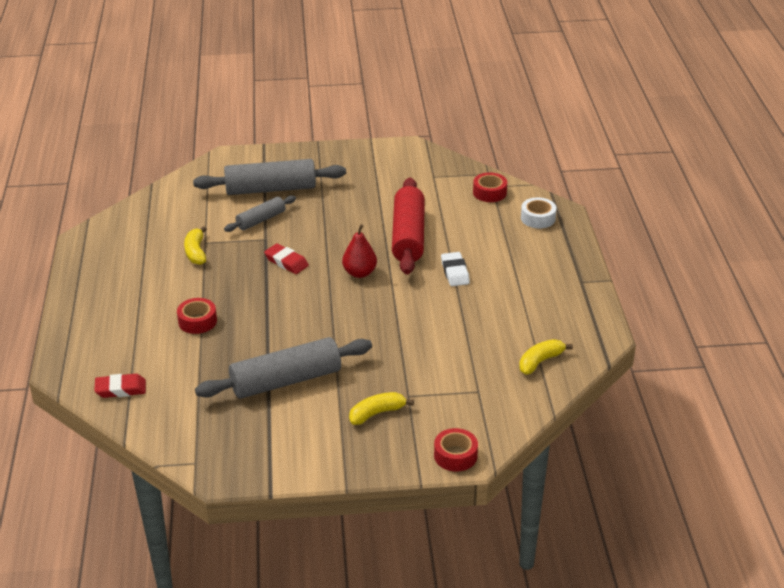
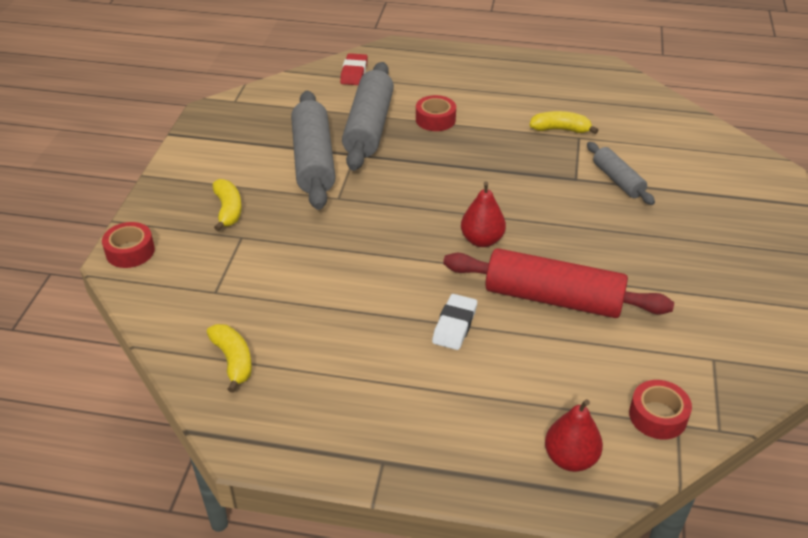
camera: 105 degrees right, 5 degrees up
grey rolling pin [193,159,346,195] -> grey rolling pin moved to [342,62,394,171]
red eraser [264,244,309,274] -> none
white eraser [441,252,470,286] -> white eraser turned 75 degrees counterclockwise [432,294,477,350]
white tape [521,197,557,228] -> red pear [545,399,603,472]

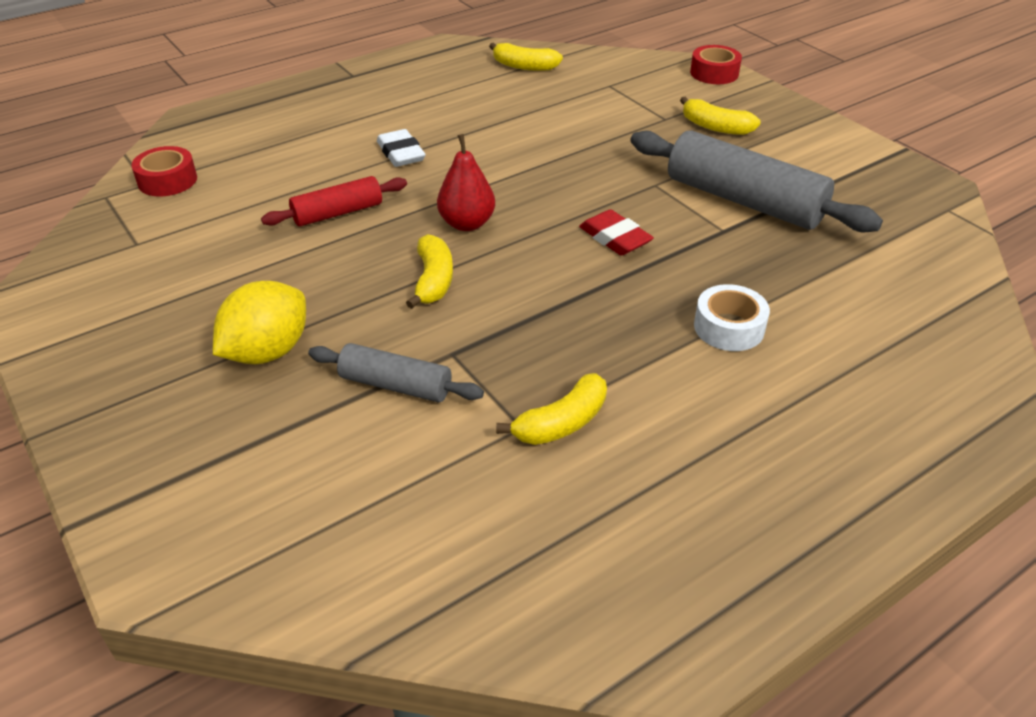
camera: 135 degrees right, 0 degrees up
red eraser [340,53,368,85] -> red eraser moved to [579,209,654,255]
grey rolling pin [342,62,394,171] -> none
red tape [416,95,456,131] -> white tape [694,284,770,351]
red rolling pin [443,248,674,318] -> red rolling pin [261,176,407,226], size x0.55
red pear [545,399,603,472] -> none
none -> yellow lemon [213,281,306,364]
none -> yellow banana [406,234,453,309]

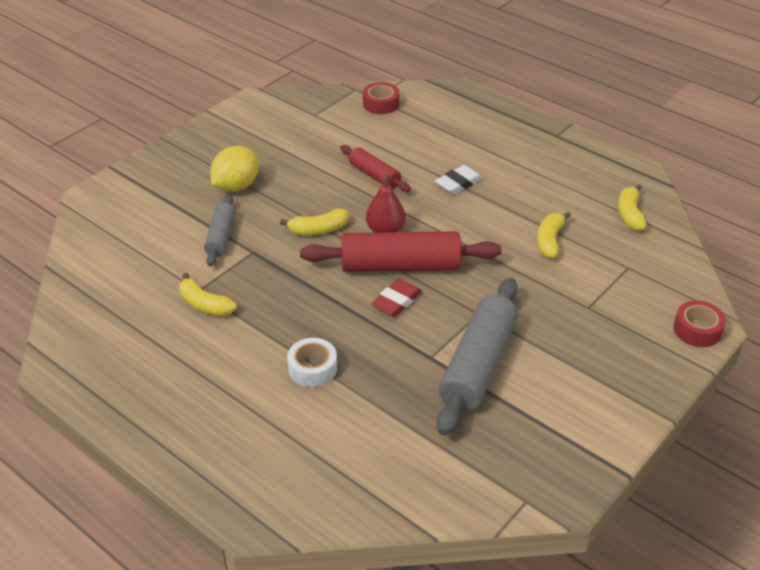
camera: 75 degrees right, 0 degrees up
yellow lemon [213,281,306,364] -> yellow lemon turned 75 degrees counterclockwise [210,146,259,192]
yellow banana [680,97,761,135] -> yellow banana moved to [537,212,571,258]
none -> red rolling pin [300,231,501,272]

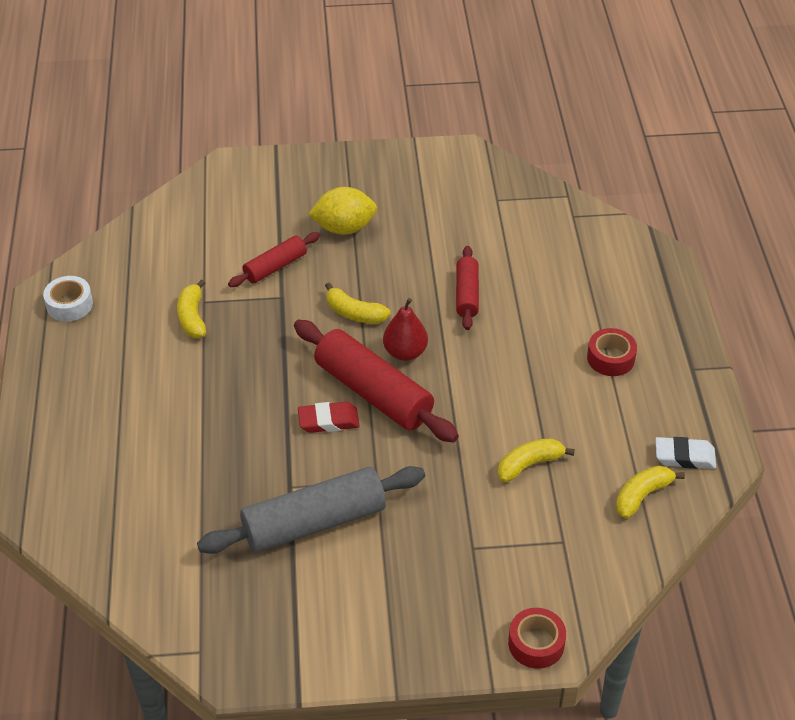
camera: 45 degrees right, 5 degrees up
grey rolling pin [204,195,236,266] -> red rolling pin [228,232,320,287]
white tape [287,338,337,387] -> white tape moved to [43,276,93,322]
red tape [363,82,399,114] -> red tape moved to [587,328,637,376]
white eraser [435,165,483,194] -> white eraser moved to [655,437,716,469]

